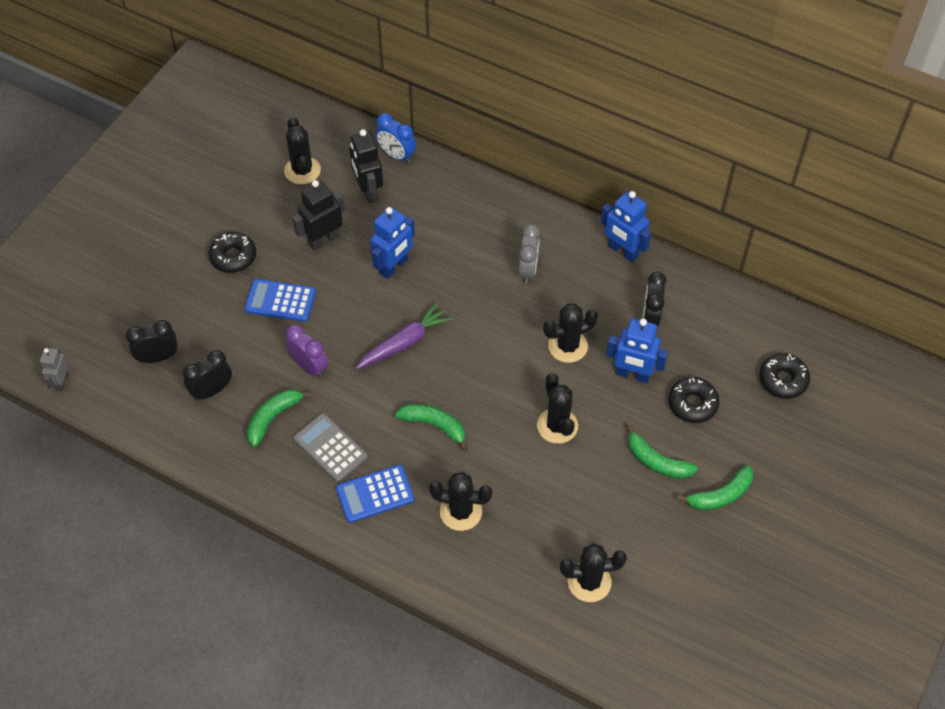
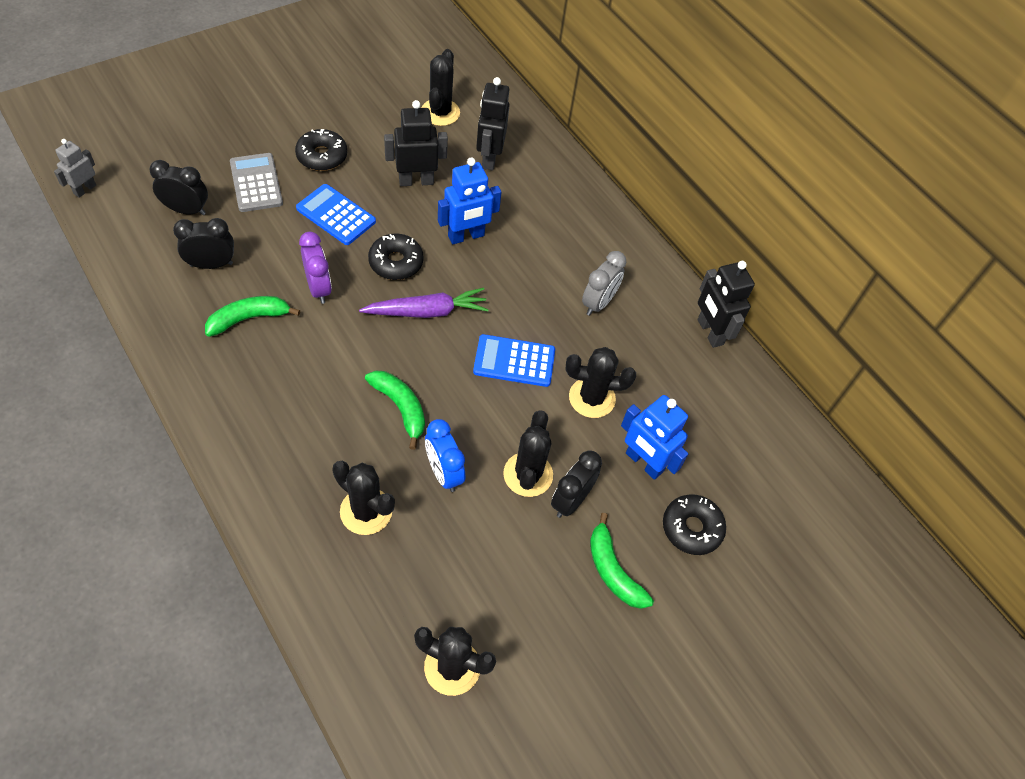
camera: 20 degrees right, 0 degrees up
grey calculator [293,413,368,482] -> grey calculator moved to [230,153,283,212]
blue calculator [336,465,414,523] -> blue calculator moved to [473,334,555,387]
blue clock [376,113,416,163] -> blue clock moved to [425,419,465,492]
blue robot [601,191,651,262] -> black robot [698,261,755,348]
black clock [643,271,667,327] -> black clock moved to [551,450,602,518]
green banana [677,465,754,510] -> none
black donut [759,353,810,399] -> black donut moved to [368,234,424,280]

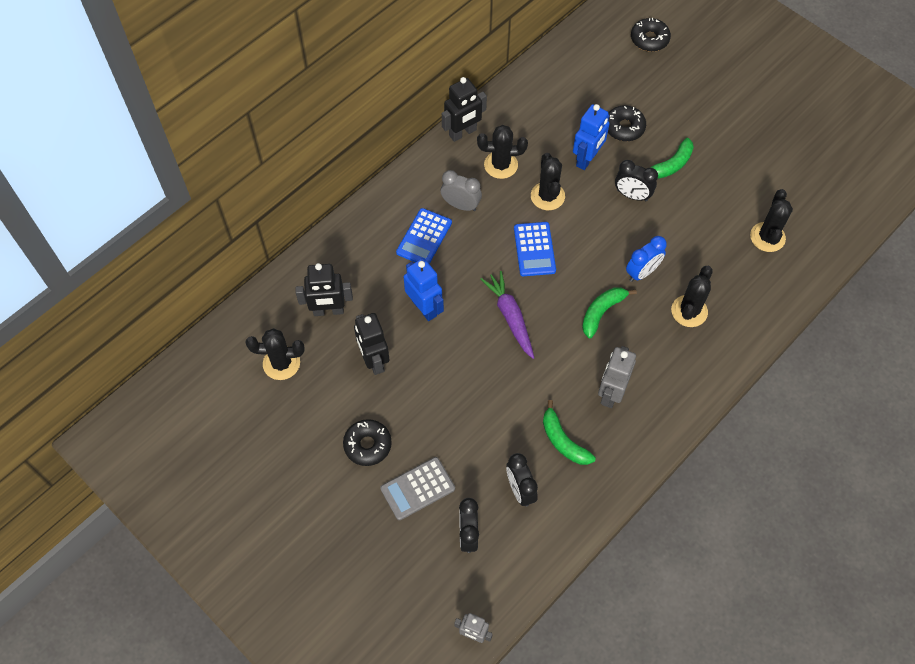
camera: 95 degrees left, 5 degrees up
blue calculator [296,184,376,245] -> blue calculator moved to [396,208,452,264]
purple clock [299,232,332,304] -> none
black donut [368,234,424,280] -> black donut moved to [631,18,671,52]
black cactus [503,410,553,497] -> black cactus moved to [477,125,528,179]
none -> grey robot [598,346,636,408]

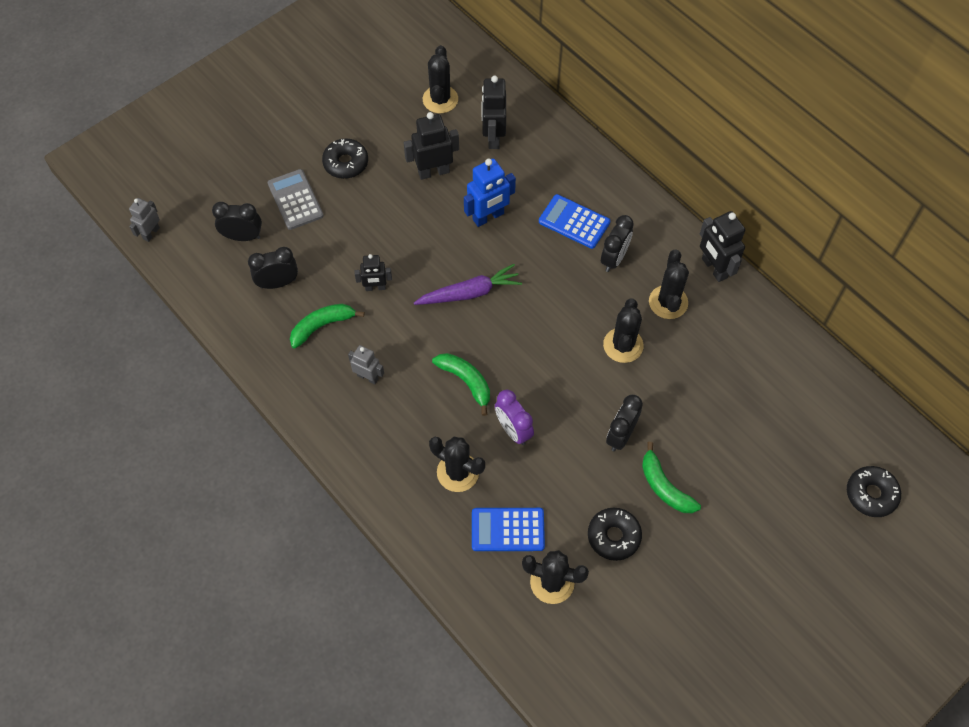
camera: 95 degrees right, 0 degrees up
grey clock [441,170,482,211] -> black clock [601,215,634,272]
blue calculator [514,222,556,276] -> blue calculator moved to [472,508,545,551]
black cactus [531,153,565,210] -> black cactus turned 75 degrees counterclockwise [603,298,643,363]
blue robot [573,104,610,170] -> none
grey robot [598,346,636,408] -> grey robot [348,345,384,384], size x0.63
black donut [608,105,646,141] -> black donut moved to [588,508,642,561]
blue clock [626,236,667,282] -> purple clock [495,390,534,445]
none -> black robot [354,254,392,291]

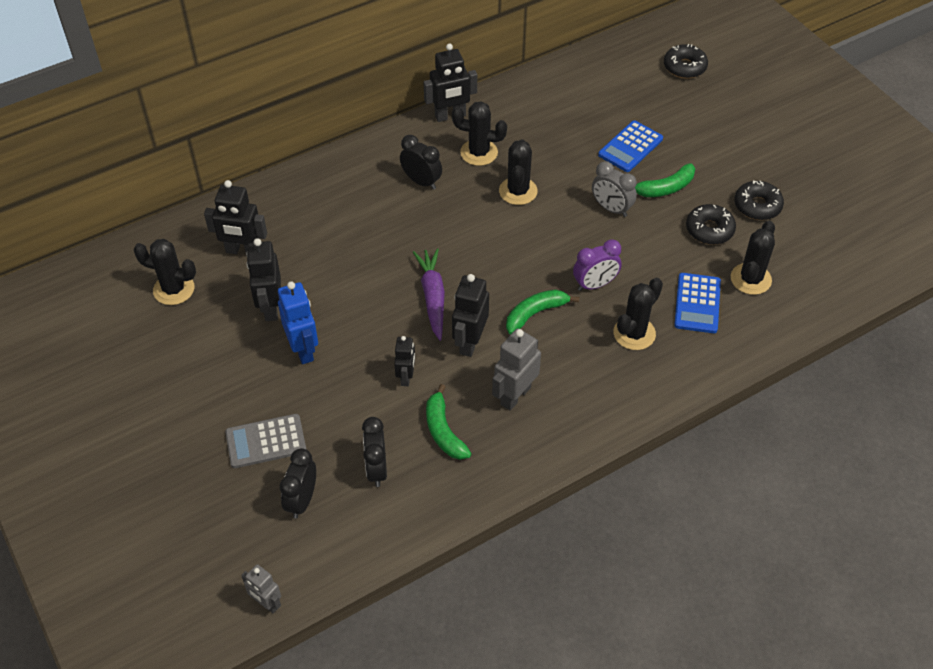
camera: 80 degrees left, 10 degrees down
black donut [322,139,368,179] -> black donut moved to [734,181,784,220]
grey robot [348,345,384,384] -> grey robot [492,328,541,411], size x1.59
blue robot [464,159,516,227] -> blue robot moved to [278,281,318,364]
blue calculator [539,194,610,249] -> blue calculator moved to [598,120,663,172]
black cactus [603,298,643,363] -> black cactus turned 75 degrees clockwise [499,139,538,205]
black clock [606,395,643,451] -> grey clock [592,161,637,217]
none -> black robot [452,274,489,357]

